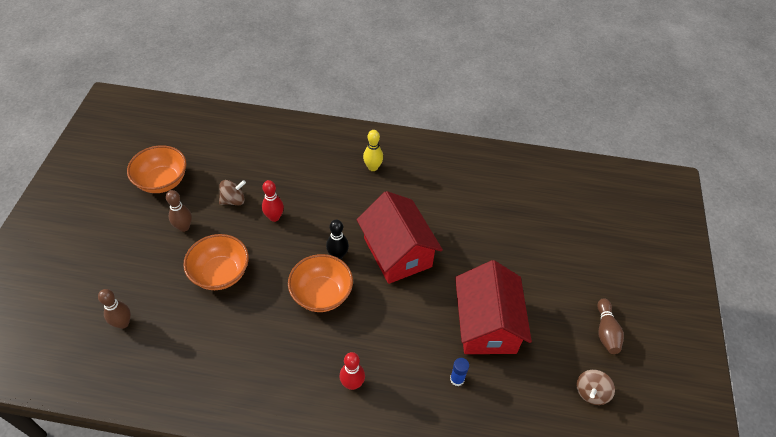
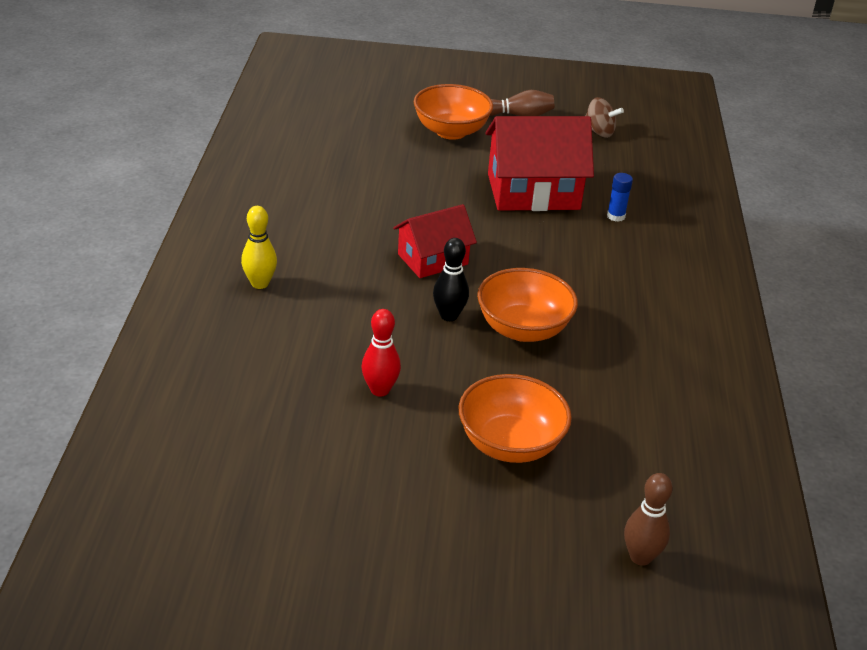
camera: 95 degrees left, 15 degrees down
orange bowl [127,145,187,193] -> orange bowl moved to [414,84,493,140]
brown bowling pin [166,190,192,232] -> none
brown spinning top [219,180,246,205] -> none
red bowling pin [339,352,365,390] -> none
red house [357,191,443,284] -> red house [393,204,477,278], size x0.62

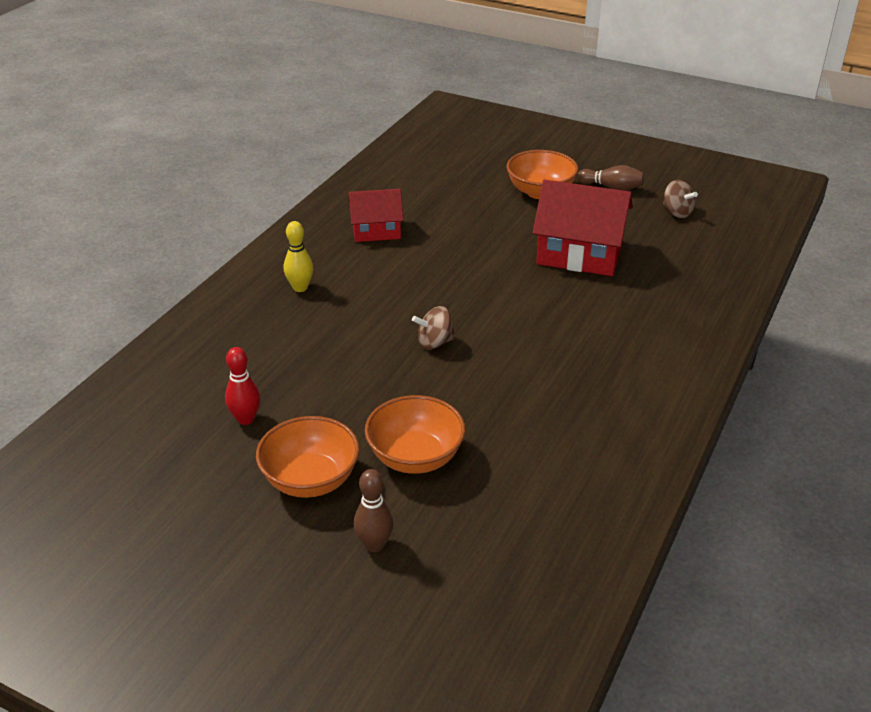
camera: 25 degrees right, 0 degrees up
red bowling pin [362,309,401,397] -> red bowling pin moved to [225,347,260,425]
red house [393,204,477,278] -> red house moved to [348,189,404,242]
black bowling pin [433,238,469,321] -> brown spinning top [412,306,456,350]
orange bowl [477,268,578,342] -> orange bowl moved to [256,416,360,498]
blue glue stick [607,173,633,222] -> none
brown bowling pin [624,473,673,566] -> brown bowling pin moved to [354,469,393,552]

